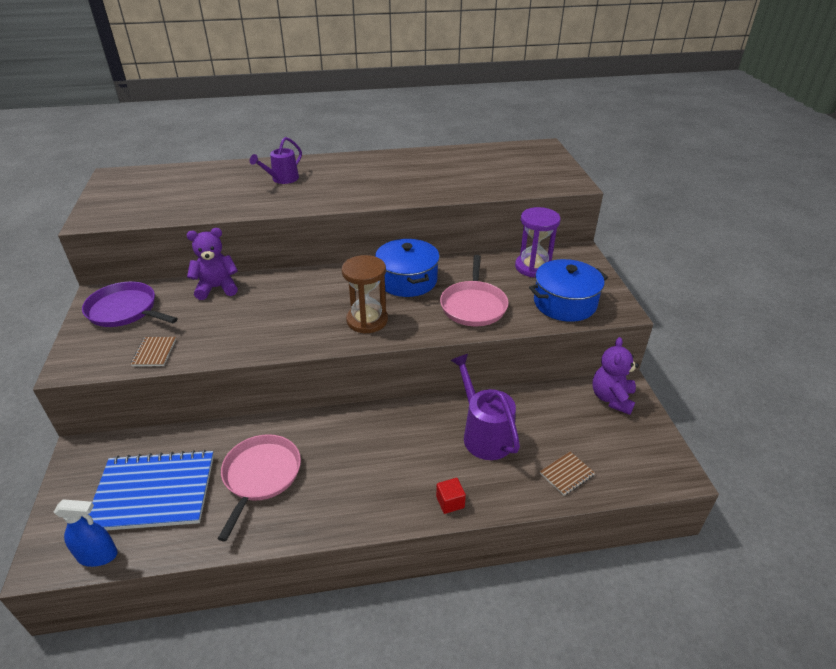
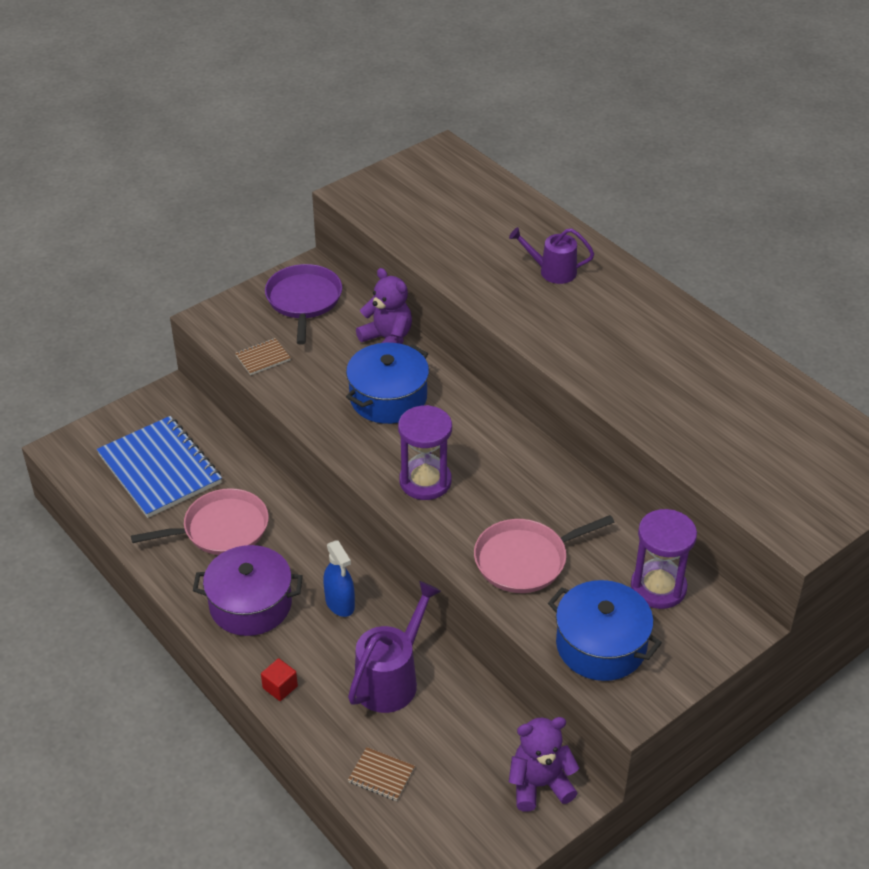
camera: 60 degrees right, 5 degrees up
blue spray bottle [54,499,118,567] -> blue spray bottle moved to [323,540,355,617]
brown hourglass [342,255,388,334] -> purple hourglass [398,405,452,500]
blue pot [375,239,440,297] -> blue pot moved to [346,343,429,424]
none -> purple pot [193,545,303,636]

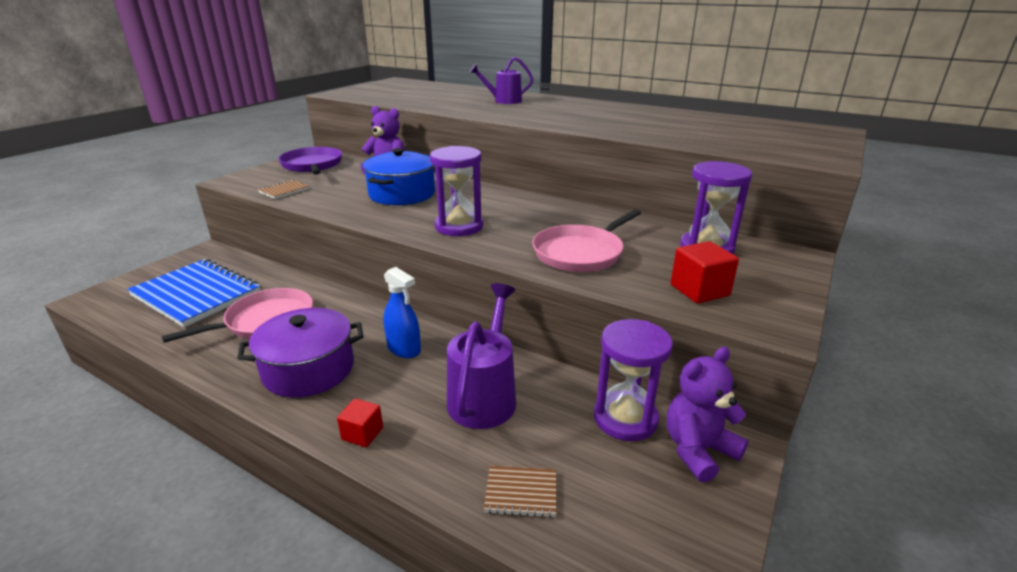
camera: 20 degrees left, 15 degrees down
blue pot [548,580,662,681] -> red cube [671,241,739,303]
none -> purple hourglass [594,319,673,441]

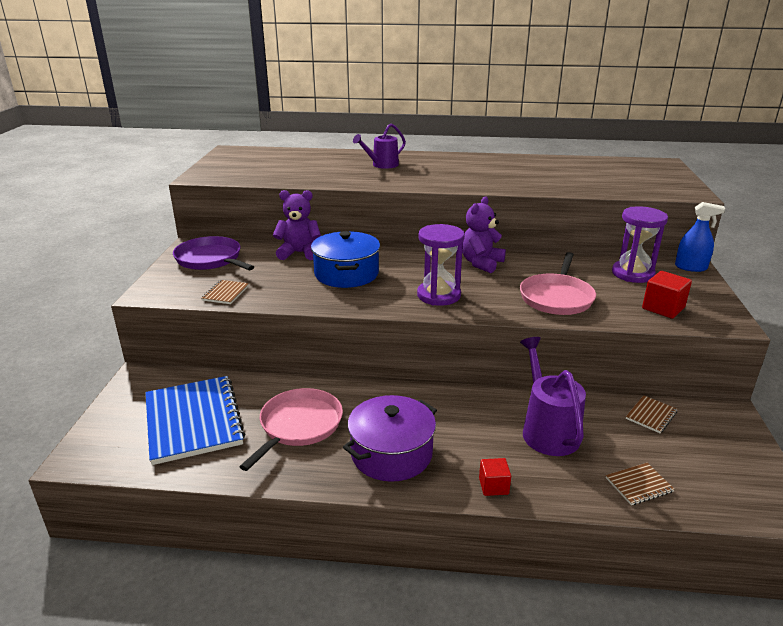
camera: 25 degrees left, 0 degrees up
blue notebook [127,259,261,327] -> blue notebook turned 60 degrees clockwise [145,376,245,465]
blue spray bottle [383,267,421,358] -> blue spray bottle moved to [675,202,725,272]
purple hourglass [594,319,673,441] -> brown notebook [626,395,677,433]
purple teddy bear [667,347,749,483] -> purple teddy bear moved to [462,196,506,273]

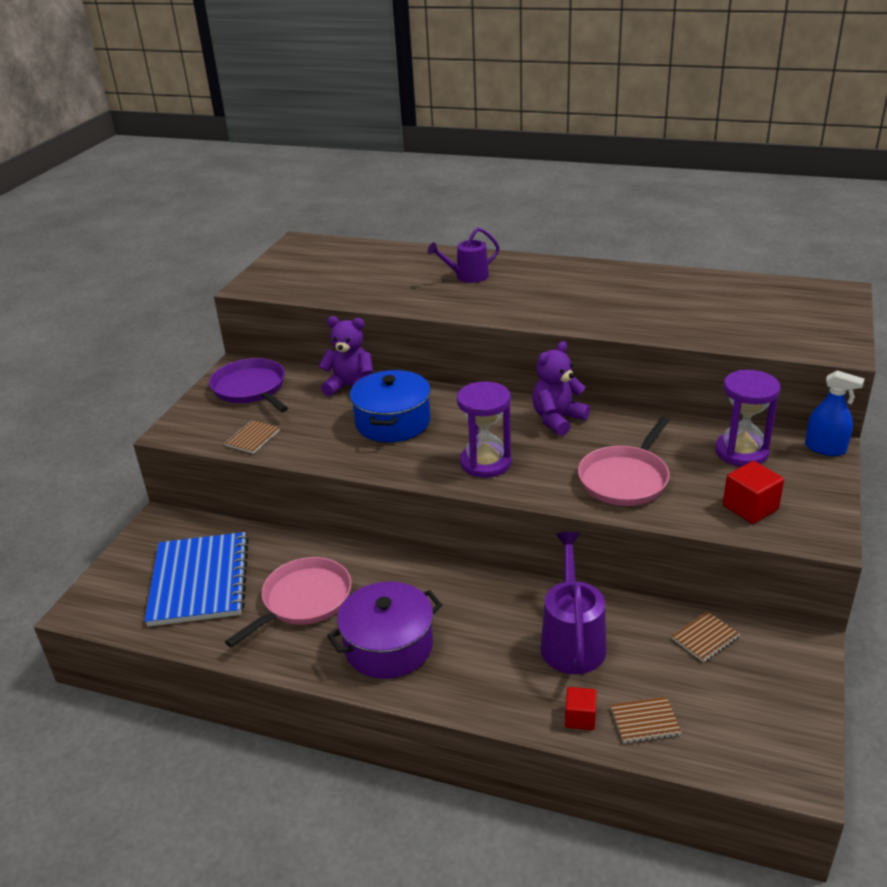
camera: 15 degrees right, 5 degrees up
red cube [479,458,511,496] -> red cube moved to [565,687,597,730]

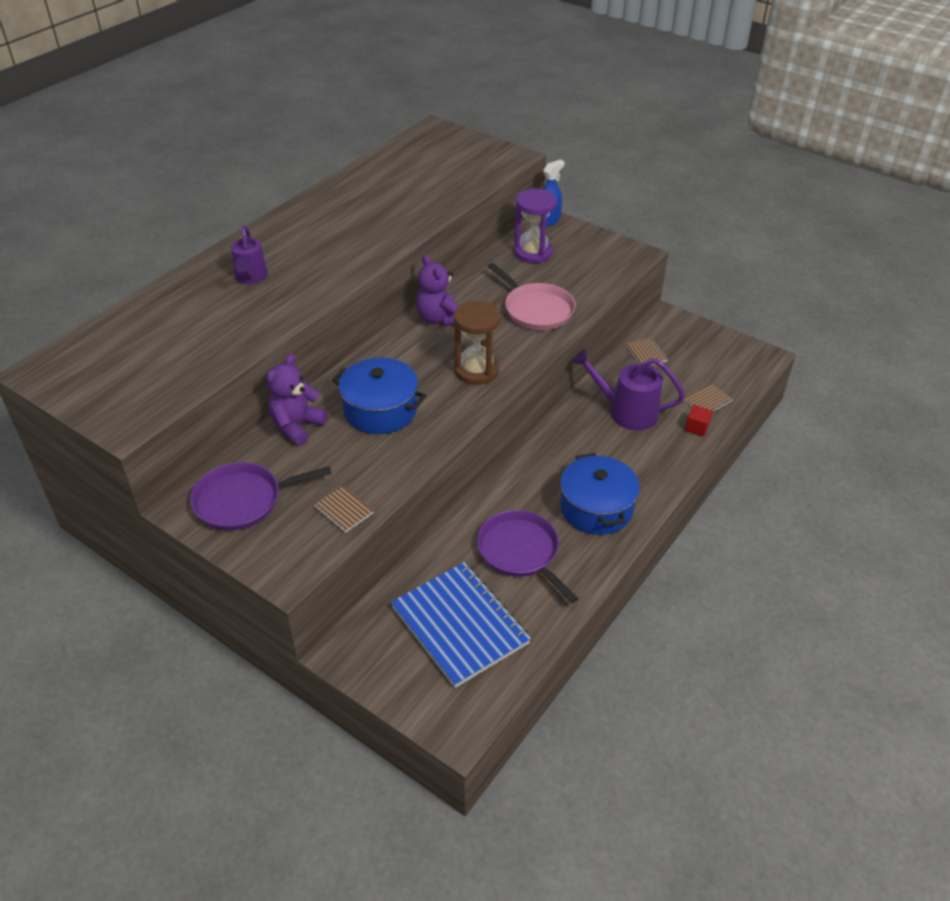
camera: 75 degrees left, 10 degrees up
blue notebook [145,532,249,626] -> blue notebook turned 45 degrees clockwise [391,562,531,688]
pink pan [225,557,352,647] -> purple pan [477,510,579,603]
purple pot [328,581,442,679] -> blue pot [560,453,640,535]
purple hourglass [457,381,512,478] -> brown hourglass [454,301,501,385]
brown notebook [611,696,682,744] -> brown notebook turned 45 degrees clockwise [684,383,733,413]
red cube [723,461,784,524] -> none

